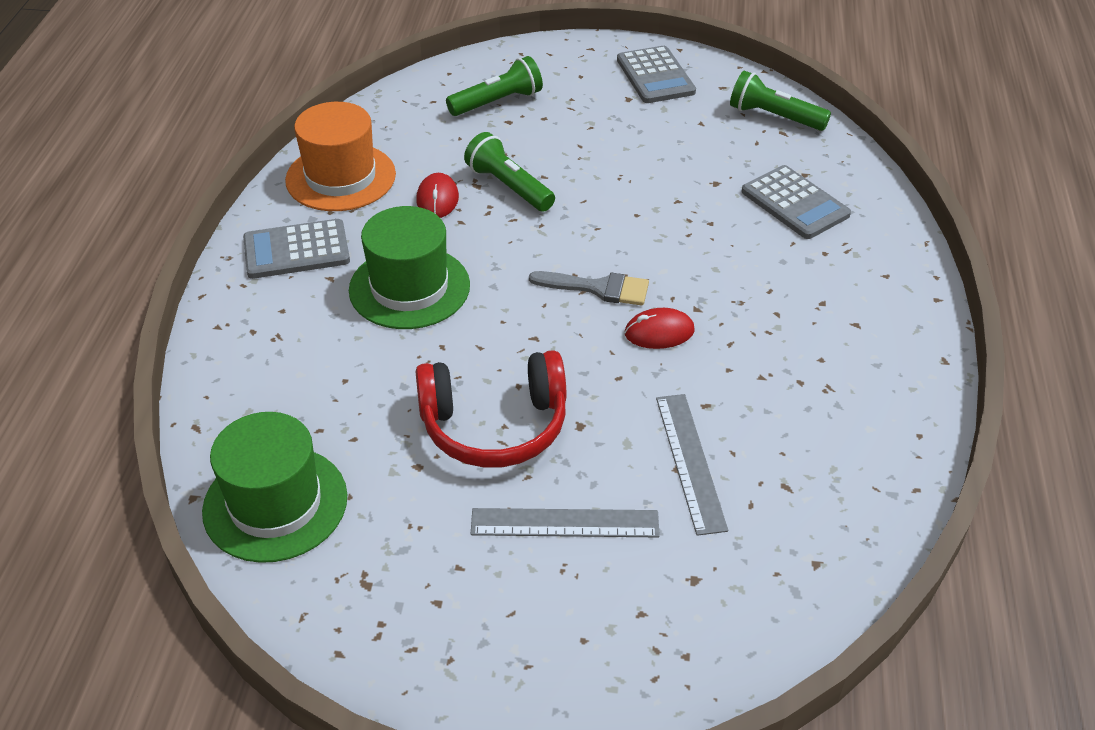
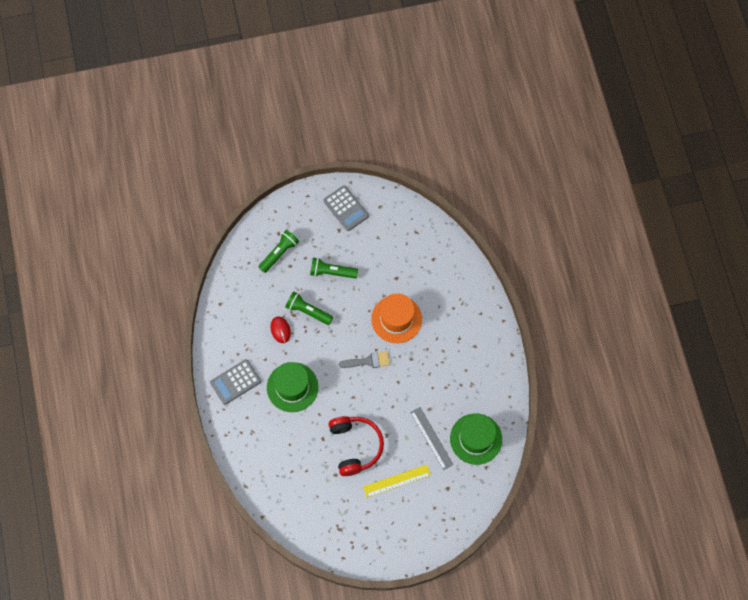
camera: 20 degrees left, 25 degrees up
green hat [202,412,347,563] -> green hat moved to [450,414,502,465]
orange hat [285,102,396,211] -> orange hat moved to [371,293,422,343]
red headphones [416,350,566,468] -> red headphones turned 75 degrees counterclockwise [328,416,384,476]
grey ruler [471,508,660,537] -> yellow ruler [363,465,431,498]
red mouse [625,308,695,349] -> none
green flashlight [730,71,831,131] -> green flashlight moved to [310,258,358,279]
grey calculator [741,165,851,239] -> none

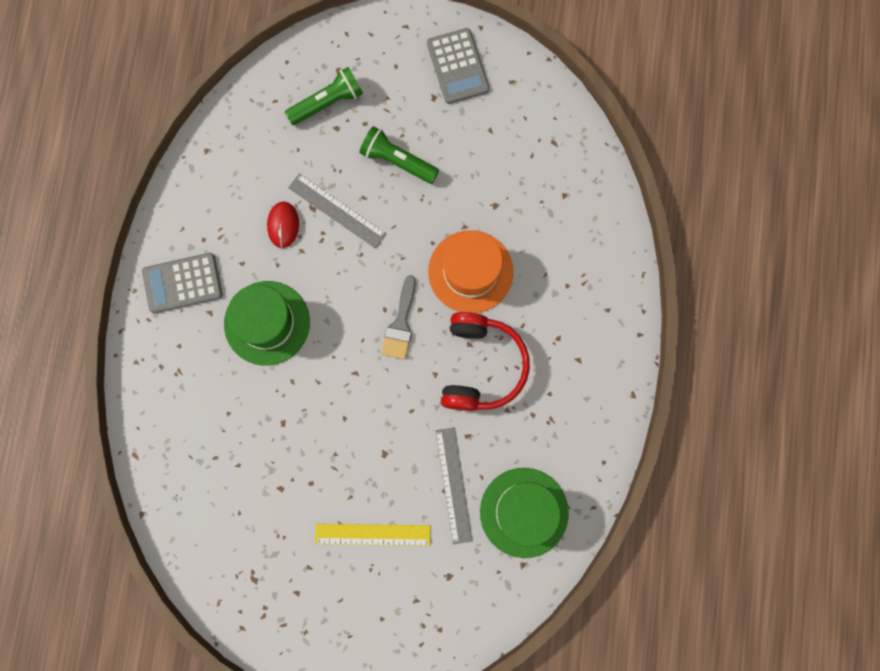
camera: 20 degrees right, 10 degrees up
green flashlight [285,291,333,325] -> grey ruler [288,173,386,249]
red headphones [328,416,384,476] -> red headphones moved to [441,312,530,411]
grey brush [339,351,390,368] -> grey brush turned 90 degrees clockwise [381,275,416,359]

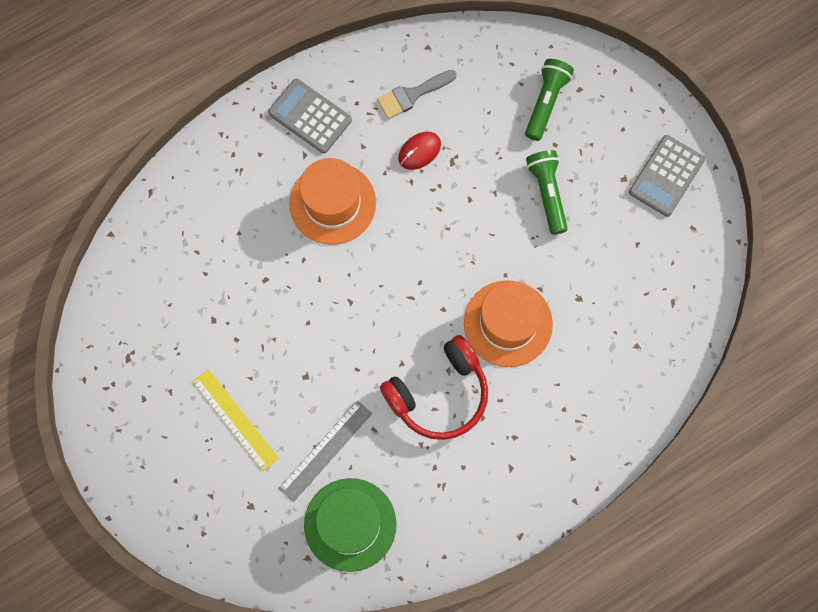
camera: 50 degrees right, 5 degrees down
green hat [224,281,310,366] -> orange hat [289,158,376,245]
green flashlight [285,67,363,125] -> green flashlight turned 90 degrees counterclockwise [525,59,574,141]
grey ruler [288,173,386,249] -> none
grey brush [381,275,416,359] -> grey brush moved to [377,70,457,119]

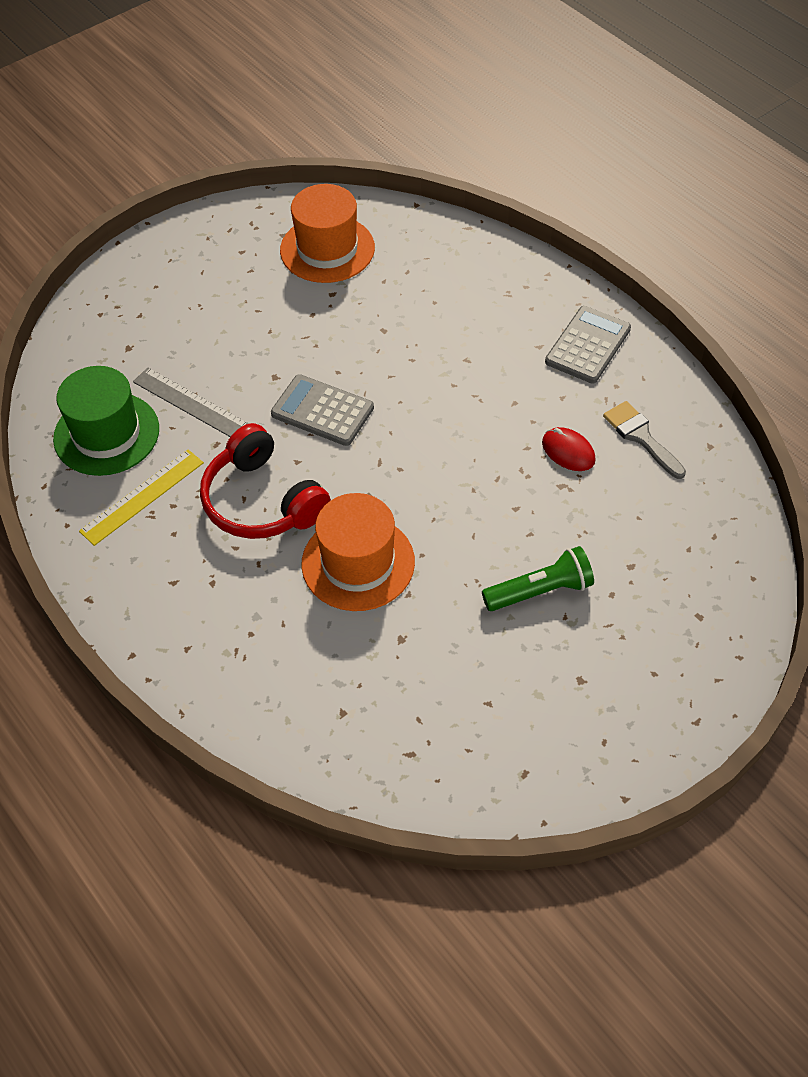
camera: 85 degrees right, 20 degrees down
yellow ruler [192,369,279,471] -> yellow ruler moved to [79,449,204,546]
orange hat [289,158,376,245] -> orange hat moved to [280,184,375,283]
green flashlight [525,59,574,141] -> none
grey calculator [629,135,705,217] -> grey calculator moved to [271,374,374,446]

